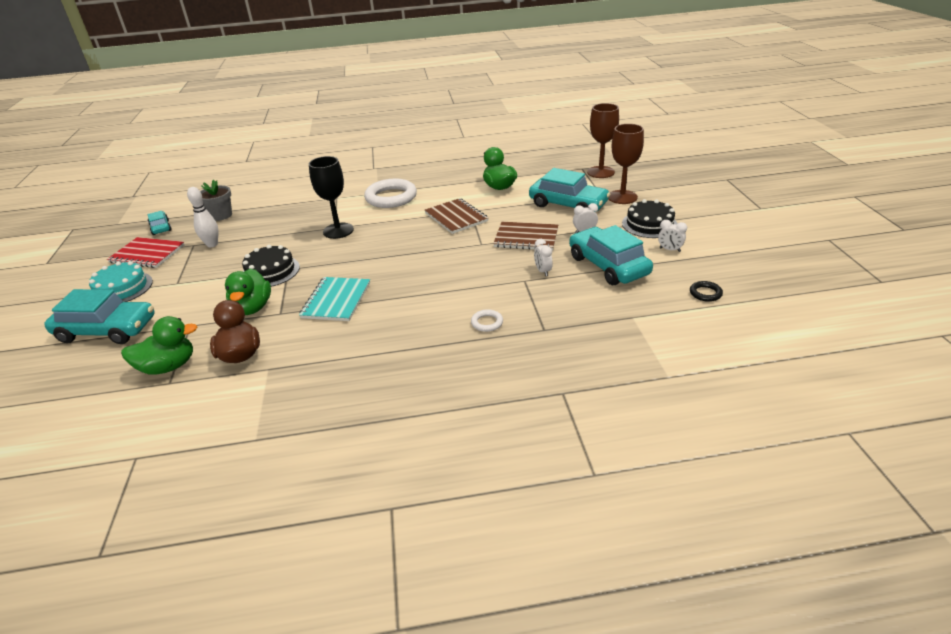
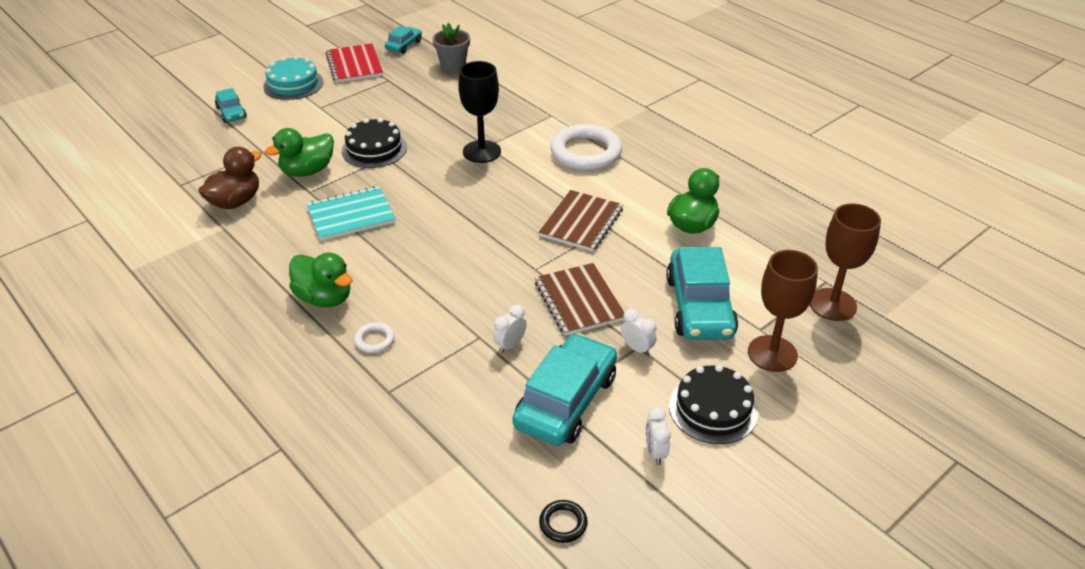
camera: 55 degrees right, 5 degrees up
turquoise car [44,289,155,344] -> turquoise car [215,88,247,123], size x0.51
green duck [121,316,198,375] -> green duck moved to [289,252,353,307]
white bowling pin [187,187,218,247] -> none

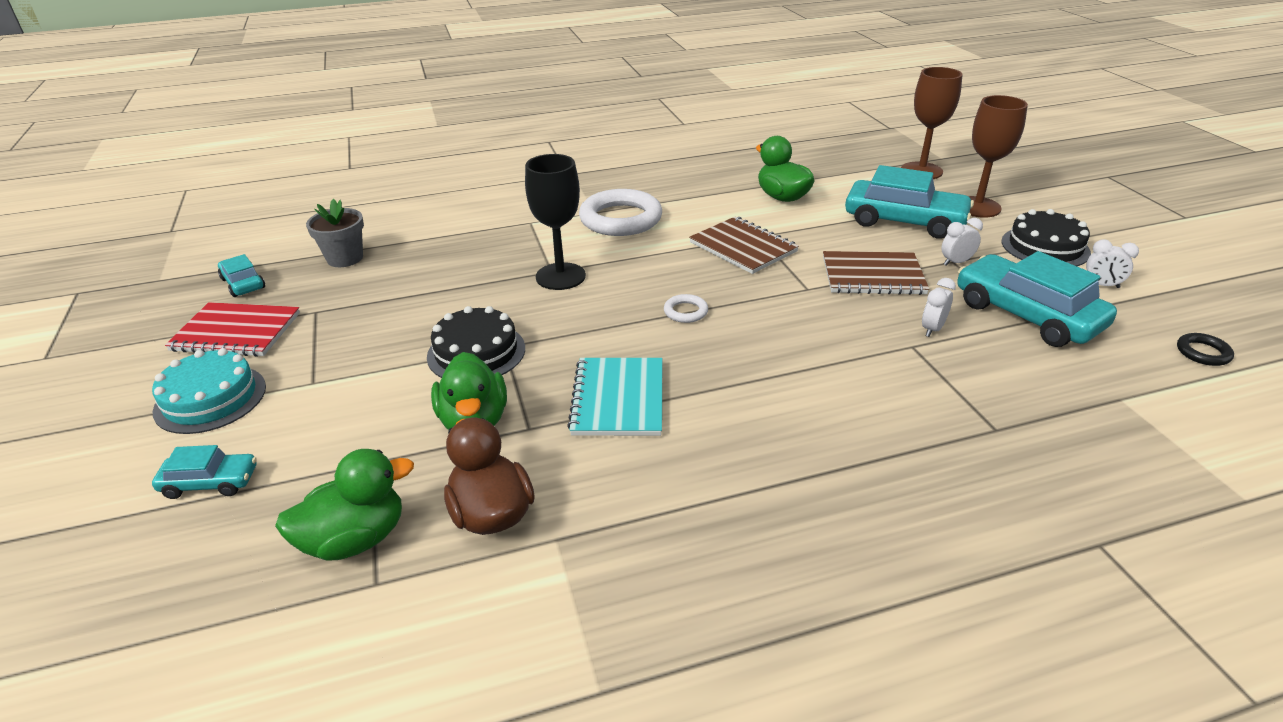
camera: 65 degrees left, 5 degrees down
green duck [289,252,353,307] -> green duck moved to [275,449,414,561]
white ring [354,322,395,353] -> white ring moved to [664,294,708,323]
white clock [493,305,526,353] -> white clock turned 60 degrees clockwise [922,278,956,337]

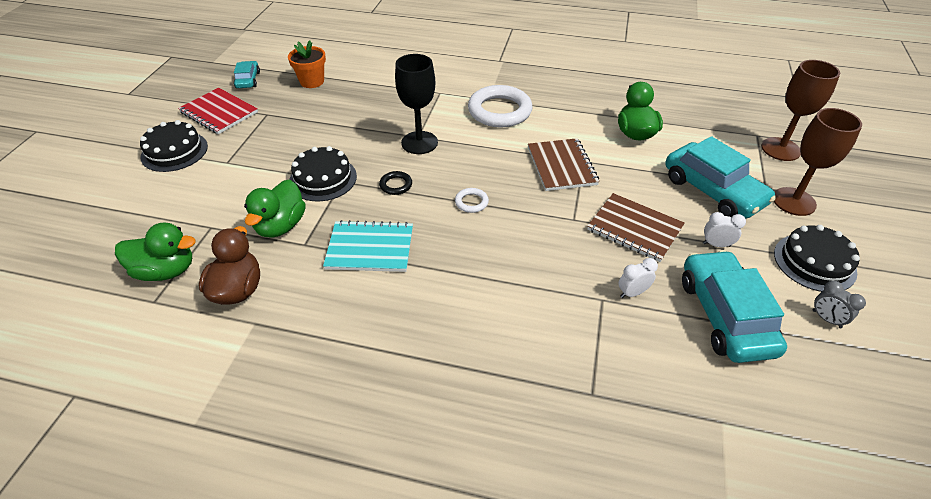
camera: 30 degrees right, 10 degrees up
turquoise cake [152,348,266,434] -> black cake [140,120,208,172]
turquoise car [152,445,257,499] -> none
grey flower pot [306,199,364,267] -> orange flower pot [288,40,326,88]
turquoise notebook [567,358,662,436] -> turquoise notebook turned 60 degrees clockwise [323,220,413,272]
white clock [1086,240,1139,288] -> grey clock [812,281,866,328]
black ring [1177,333,1234,366] -> black ring moved to [379,171,412,195]

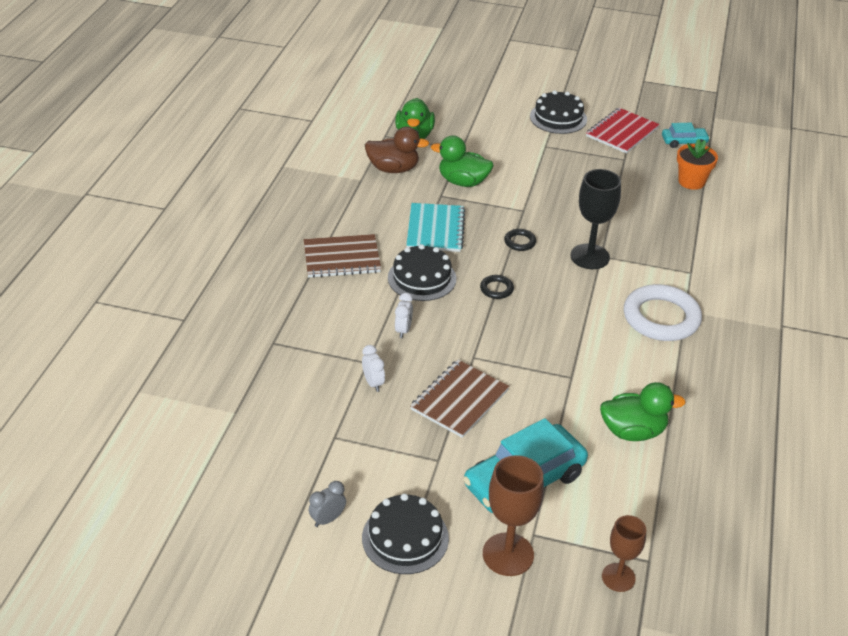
camera: 90 degrees right, 5 degrees down
black cake [290,146,357,201] -> black cake moved to [388,244,456,301]
white ring [455,188,489,213] -> black ring [480,275,514,299]
brown notebook [528,138,599,191] -> brown notebook moved to [304,234,381,278]
turquoise car [682,250,787,363] -> none
white clock [703,212,746,247] -> white clock moved to [395,293,413,338]
brown goblet [761,60,840,161] -> brown goblet [602,515,646,592], size x0.64

